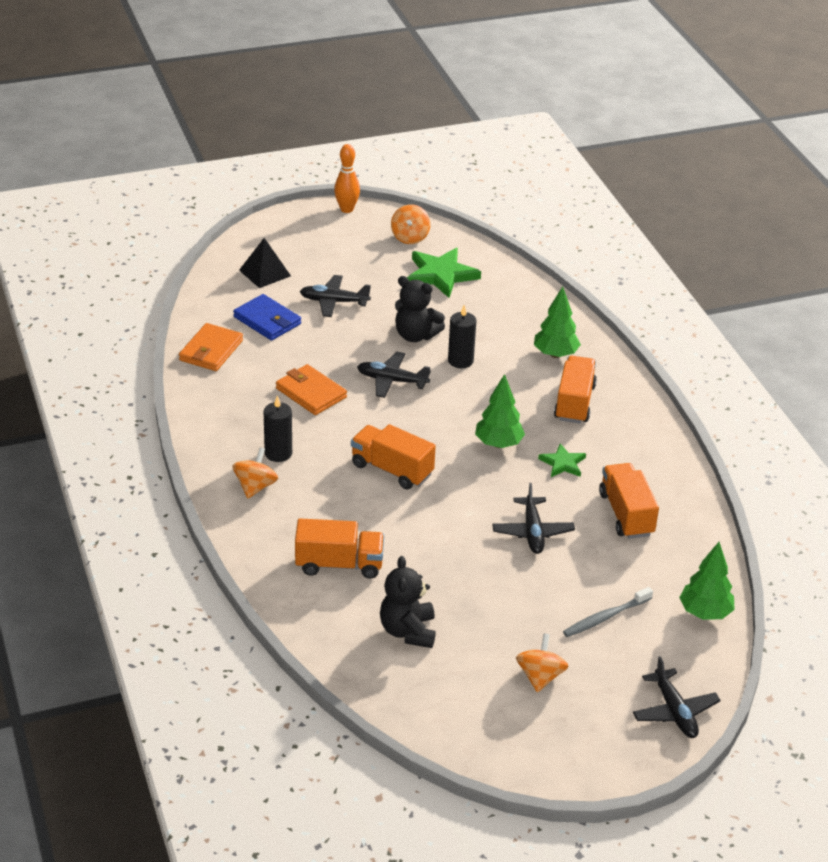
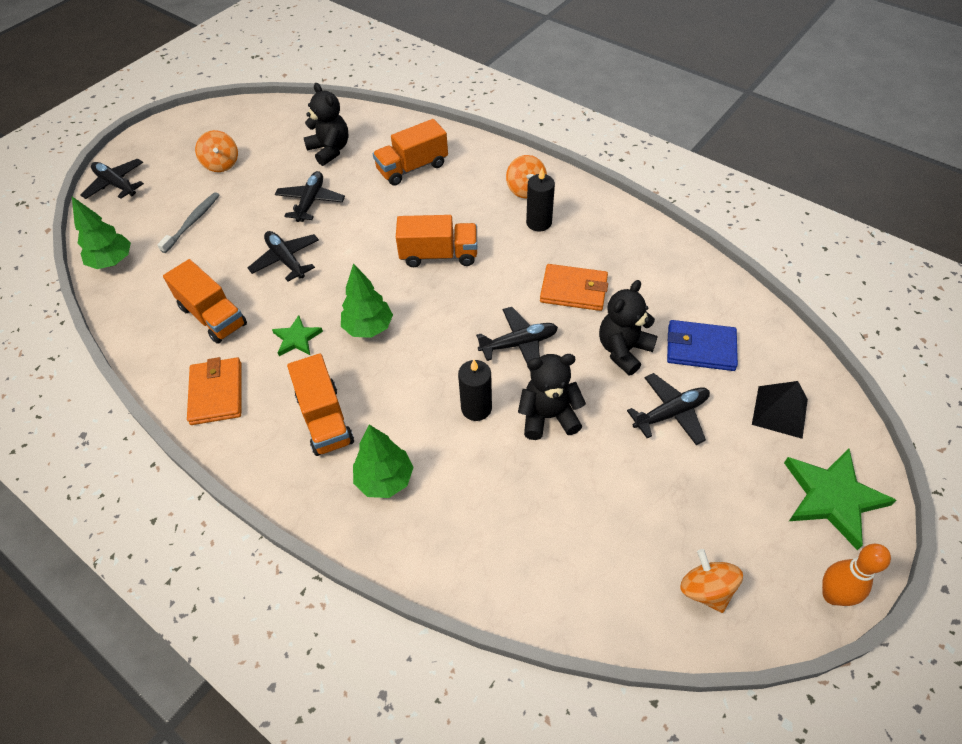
camera: 150 degrees right, 15 degrees up
orange wallet [179,323,243,371] -> orange wallet moved to [187,357,242,425]
green star [407,248,481,298] -> green star moved to [784,449,896,550]
none -> black plane [275,171,345,222]
none -> black teddy bear [599,280,658,375]

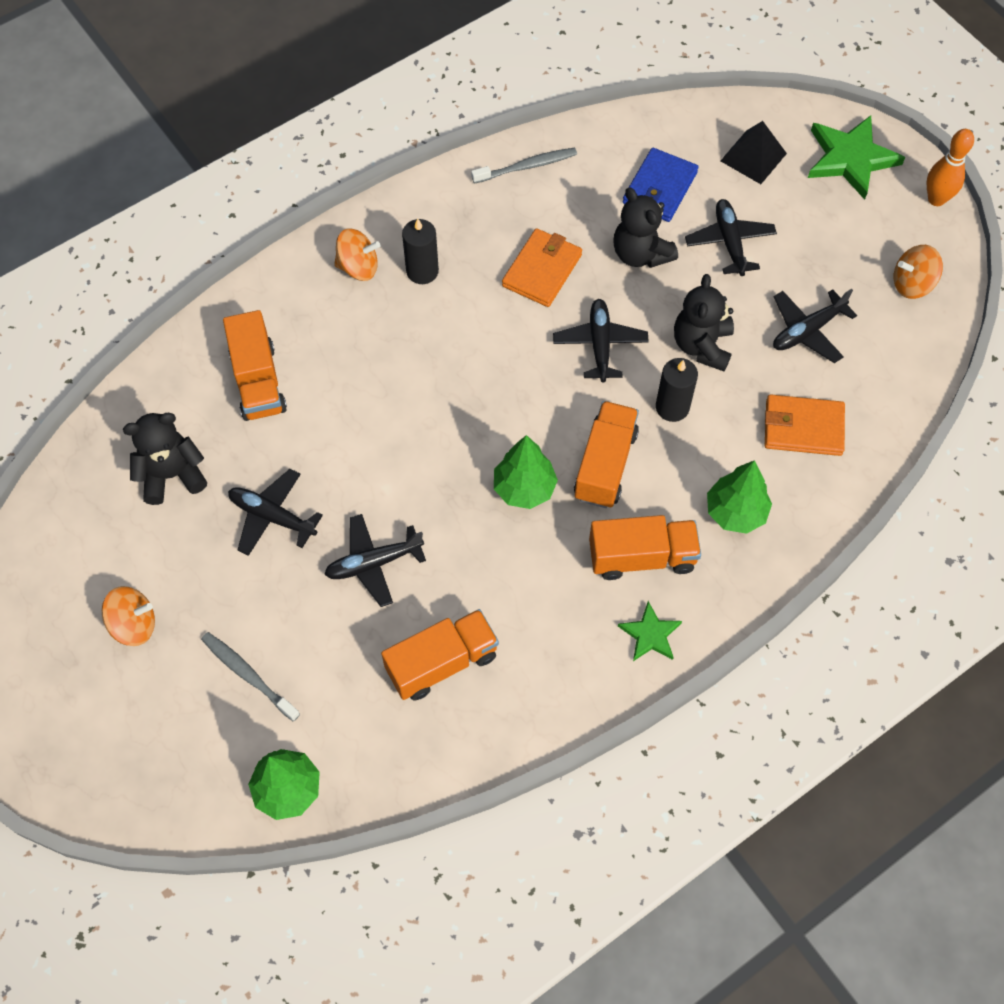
camera: 75 degrees left, 10 degrees up
black plane [80,159,144,199] -> black plane moved to [773,289,857,363]
orange wallet [187,357,242,425] -> orange wallet moved to [765,394,845,456]
green star [272,315,323,356] -> green star moved to [618,601,682,661]
orange truck [396,215,477,267] -> orange truck moved to [574,401,639,508]
none -> grey toothbrush [471,148,577,184]

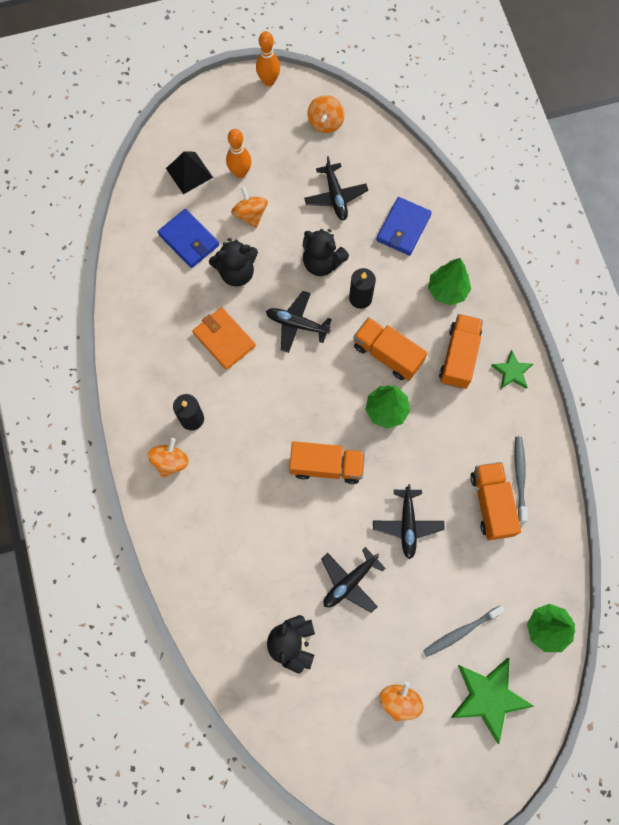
camera: 70 degrees left, 10 degrees up
orange truck [223,310,287,421] -> orange truck moved to [289,441,365,484]
grey toothbrush [471,148,577,184] -> grey toothbrush moved to [514,437,527,522]
black plane [685,199,777,276] -> orange spinning top [231,186,268,228]
orange wallet [765,394,845,456] -> blue wallet [376,197,432,256]
green star [808,115,905,200] -> green star moved to [451,658,534,744]
none -> orange bowling pin [226,129,251,178]

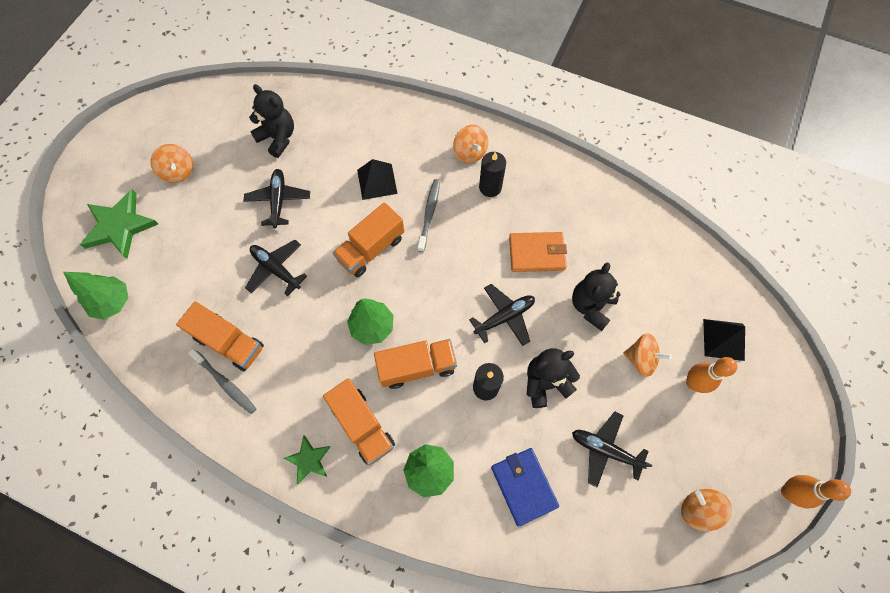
camera: 130 degrees right, 5 degrees down
blue wallet [158,209,219,268] -> none
grey toothbrush [423,606,505,657] -> grey toothbrush moved to [417,179,440,252]
none -> black pyramid [357,159,398,200]

